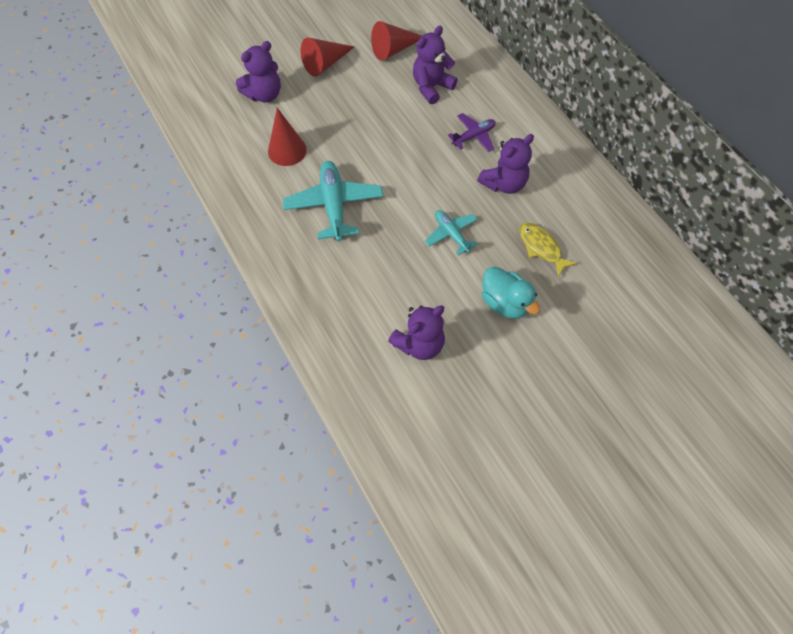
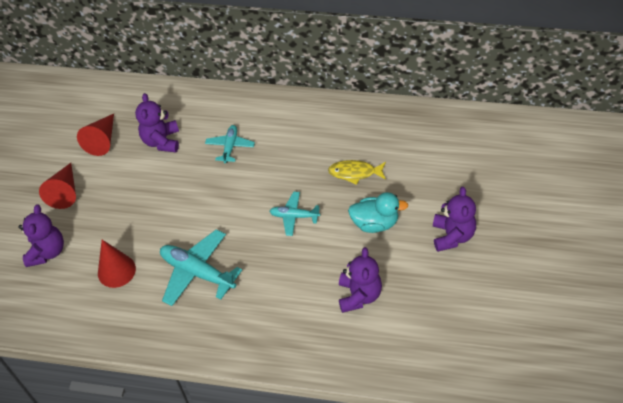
camera: 45 degrees left, 10 degrees down
purple plane [448,113,495,152] -> turquoise plane [205,125,255,164]
purple teddy bear [477,134,534,194] -> purple teddy bear moved to [433,187,476,252]

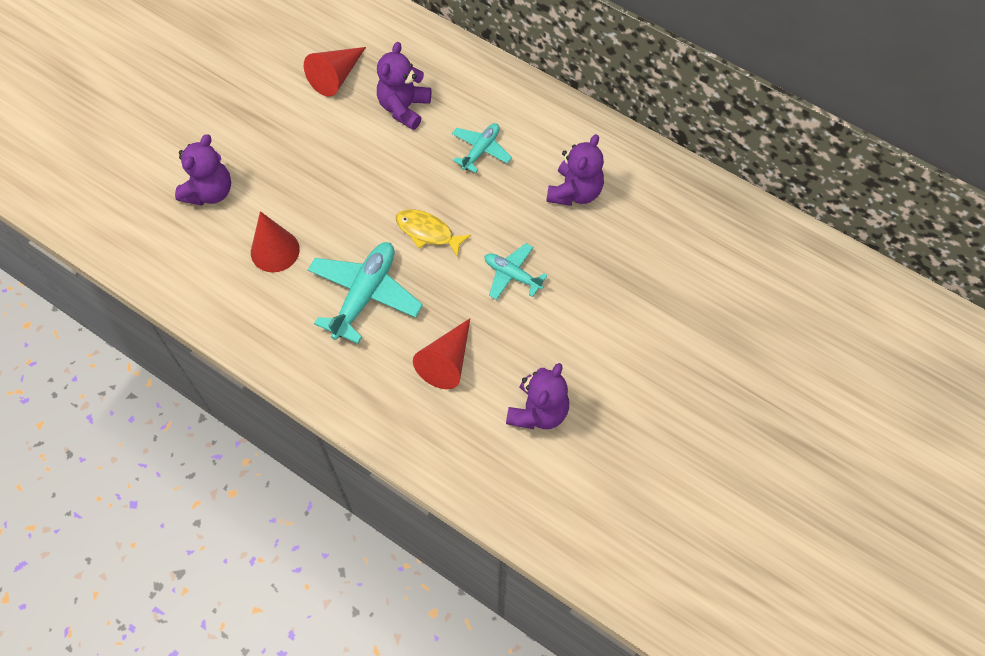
camera: 20 degrees right, 10 degrees up
red cone [39,163,76,209] -> red cone moved to [413,318,470,389]
turquoise plane [160,229,242,306] -> turquoise plane turned 60 degrees clockwise [308,242,423,344]
yellow fish [328,160,386,185] -> yellow fish moved to [395,209,471,258]
turquoise duck [348,192,408,233] -> none
purple teddy bear [433,187,476,252] -> purple teddy bear moved to [546,134,604,206]

